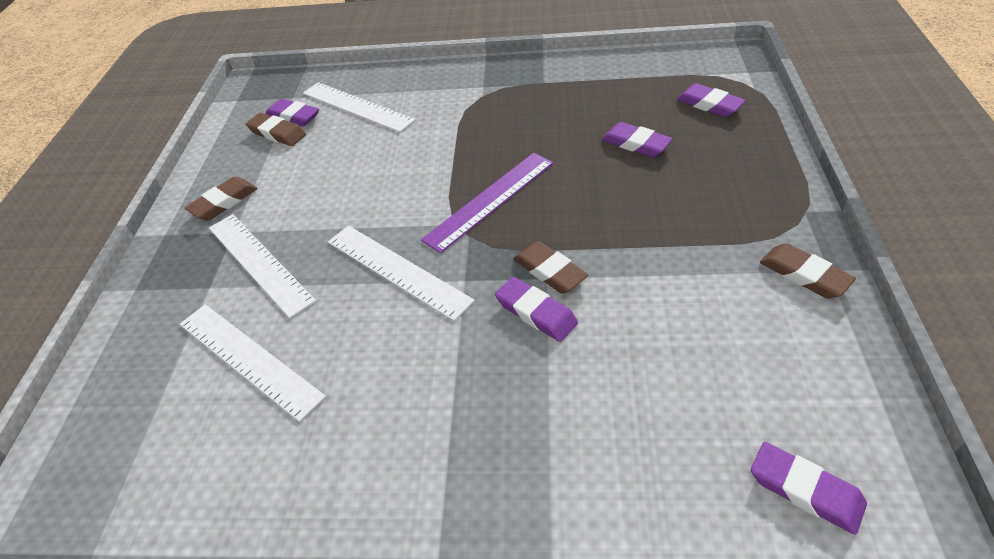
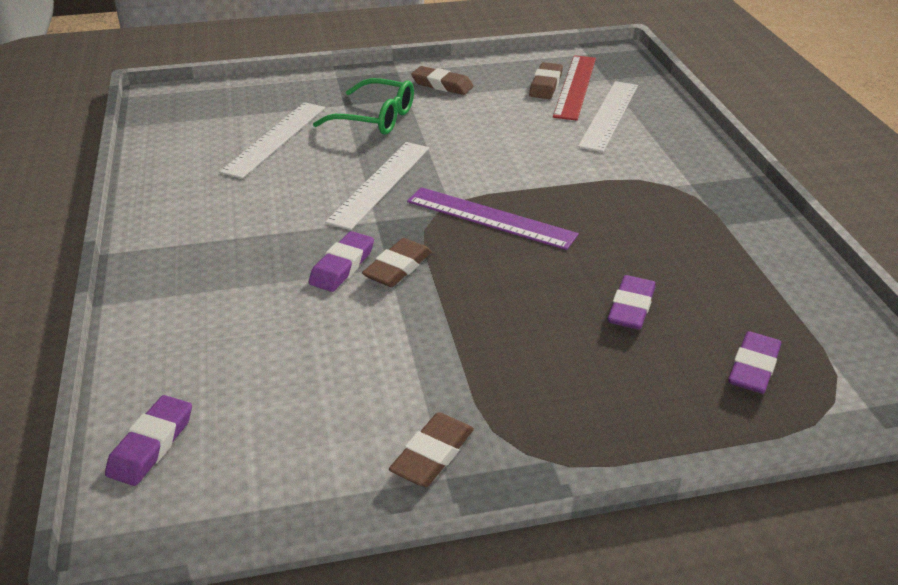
camera: 70 degrees right, 10 degrees down
white ruler [209,214,316,318] -> green glasses [313,78,414,135]
purple eraser [265,99,319,126] -> red ruler [553,55,596,121]

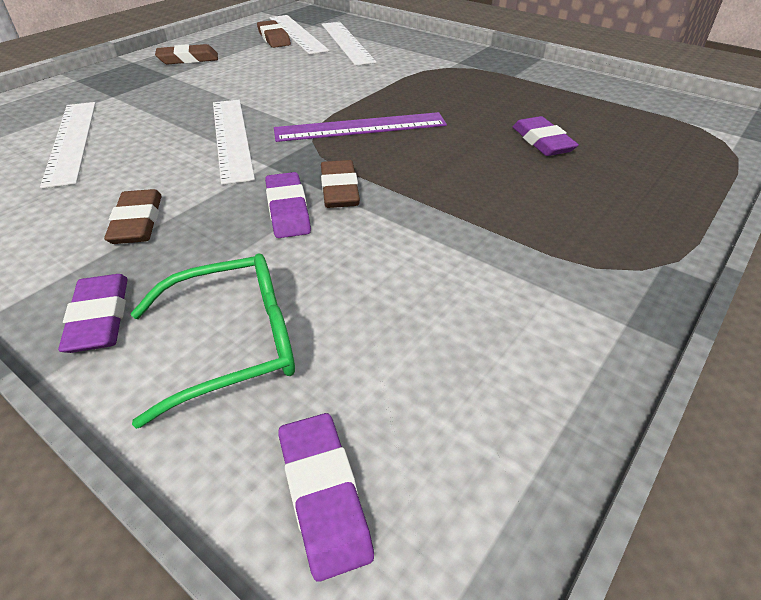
camera: 40 degrees left, 5 degrees up
green glasses [313,78,414,135] -> green glasses moved to [131,254,295,429]
brown eraser [389,412,474,487] -> brown eraser moved to [104,189,162,244]
red ruler [553,55,596,121] -> white ruler [269,15,329,55]
purple eraser [728,331,781,394] -> purple eraser moved to [58,274,128,353]

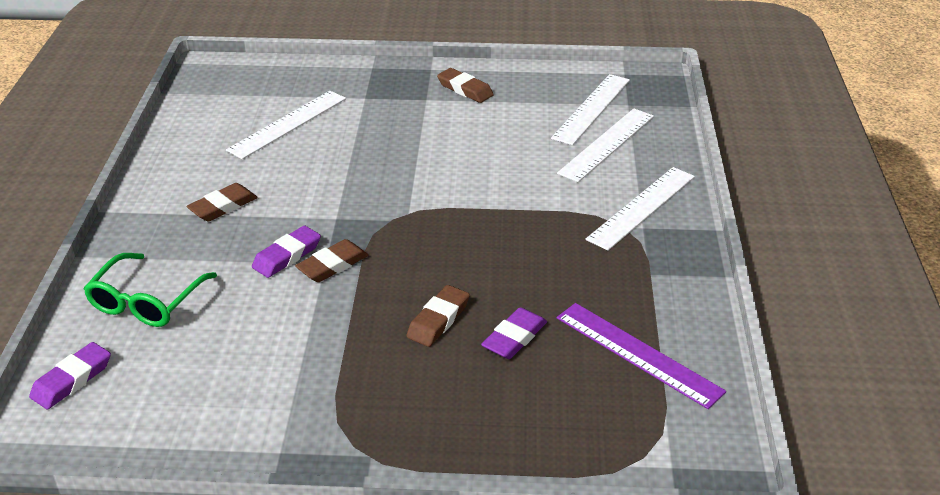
camera: 55 degrees right, 5 degrees down
purple eraser [58,274,128,353] -> none
green glasses [131,254,295,429] -> green glasses turned 75 degrees clockwise [83,253,217,327]
white ruler [213,100,255,185] -> white ruler moved to [585,167,695,251]
brown eraser [257,20,291,48] -> brown eraser moved to [406,285,470,347]
purple ruler [274,112,447,142] -> purple ruler moved to [557,303,726,409]

